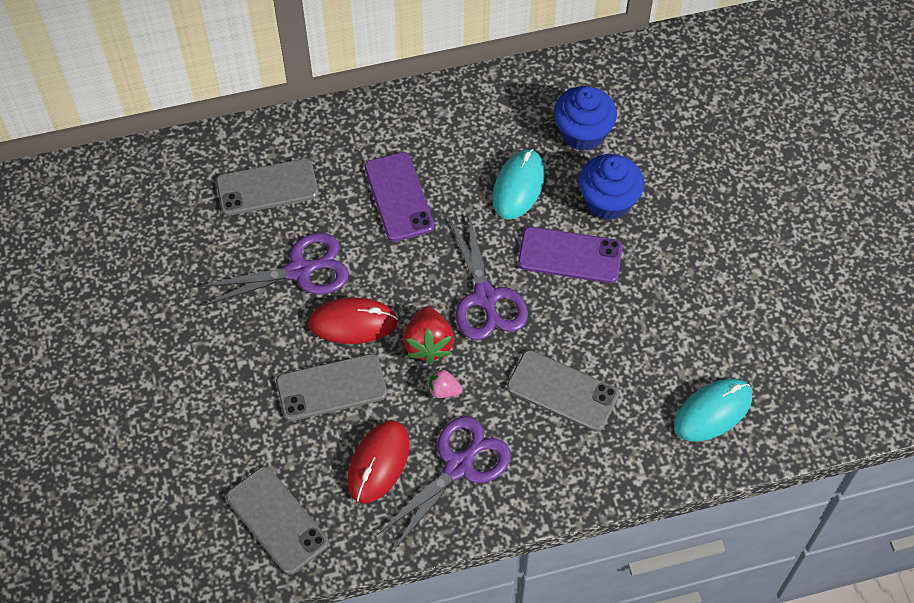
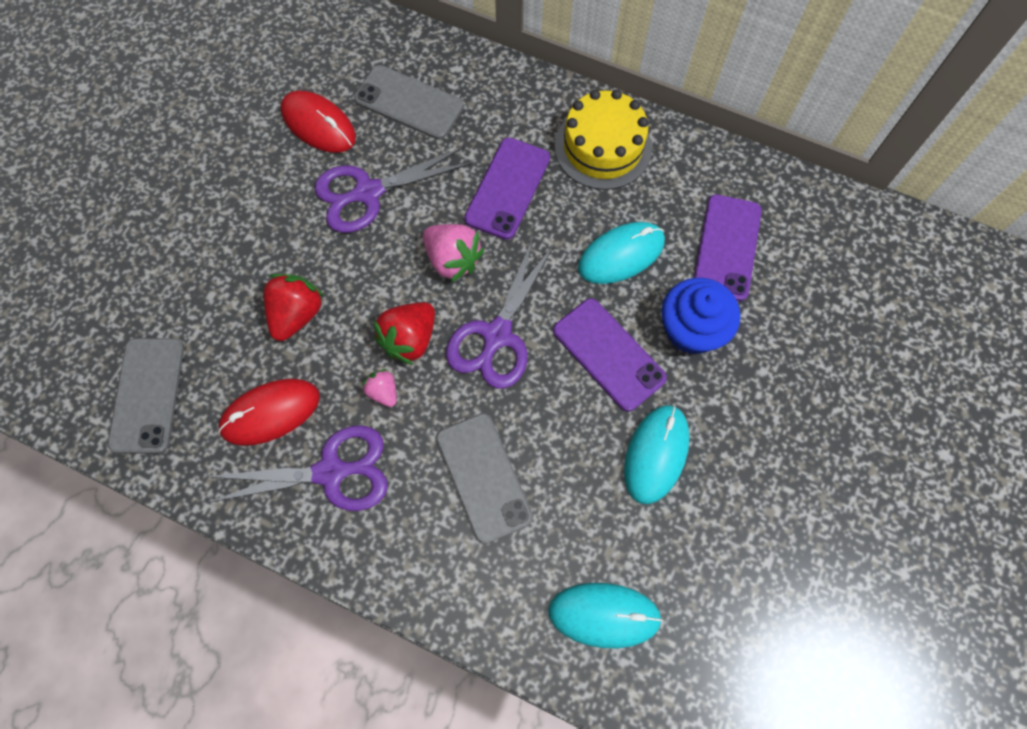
camera: 40 degrees right, 10 degrees up
purple scissors [198,233,349,306] -> purple scissors turned 135 degrees clockwise [315,147,472,233]
grey phone [276,354,387,421] -> red strawberry [263,274,325,341]
red mouse [308,297,398,344] -> red mouse moved to [281,90,356,153]
blue cupcake [554,86,617,151] -> purple phone [694,194,762,301]
none -> pink strawberry [423,224,484,282]
none -> yellow cake [554,89,652,190]
none -> turquoise mouse [624,405,690,504]

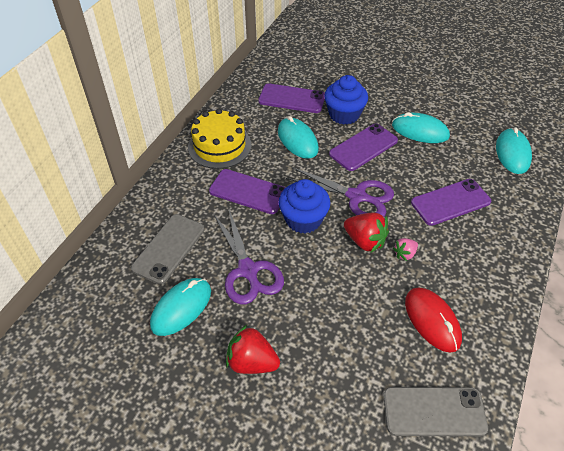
camera: 90 degrees left, 20 degrees down
purple scissors [206,425,388,511] -> none
red strawberry [263,274,325,341] -> red strawberry moved to [226,325,280,374]
red mouse [281,90,356,153] -> turquoise mouse [150,278,211,336]
pink strawberry [423,224,484,282] -> blue cupcake [279,179,330,234]
grey phone [436,413,533,544] -> purple phone [411,179,491,226]

